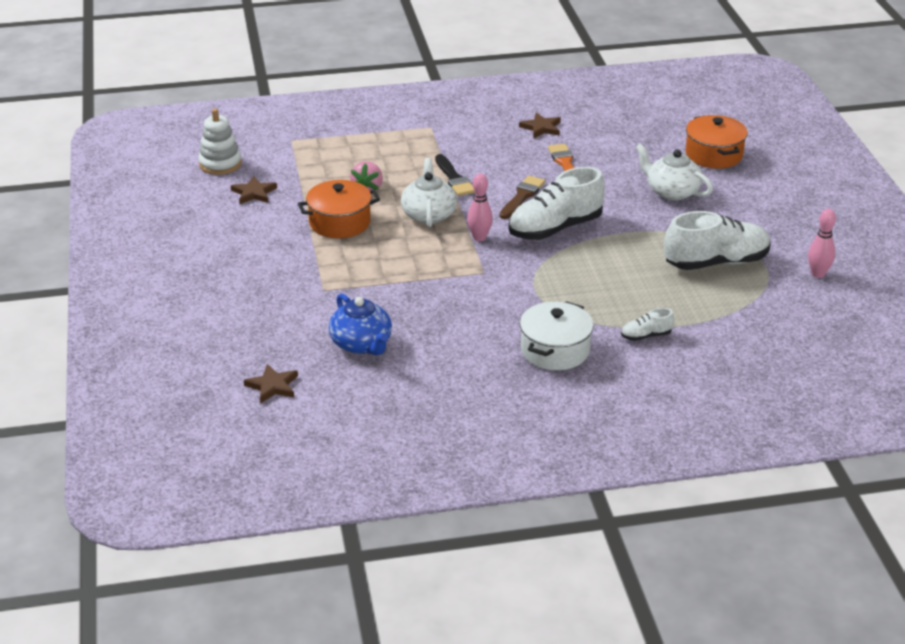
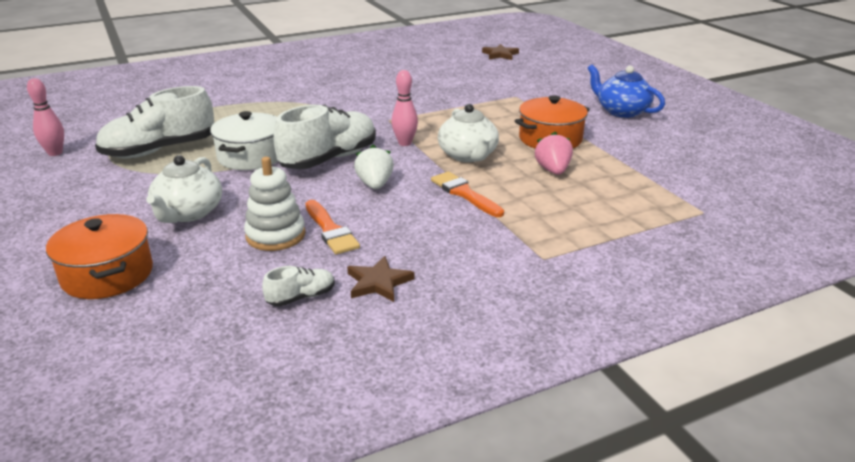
camera: 165 degrees right, 5 degrees down
white stacking toy [198,108,242,175] -> white stacking toy moved to [244,157,306,251]
brown star [231,176,277,204] -> none
blue teapot [329,293,392,355] -> blue teapot moved to [587,65,665,118]
black brush [435,154,475,196] -> orange brush [431,171,504,217]
brown brush [500,175,545,219] -> white strawberry [354,145,394,189]
white pot [520,301,594,370] -> white pot moved to [210,111,278,170]
white shoe [621,308,674,341] -> white shoe moved to [262,266,335,307]
white teapot [636,143,713,201] -> white teapot turned 75 degrees clockwise [146,155,222,223]

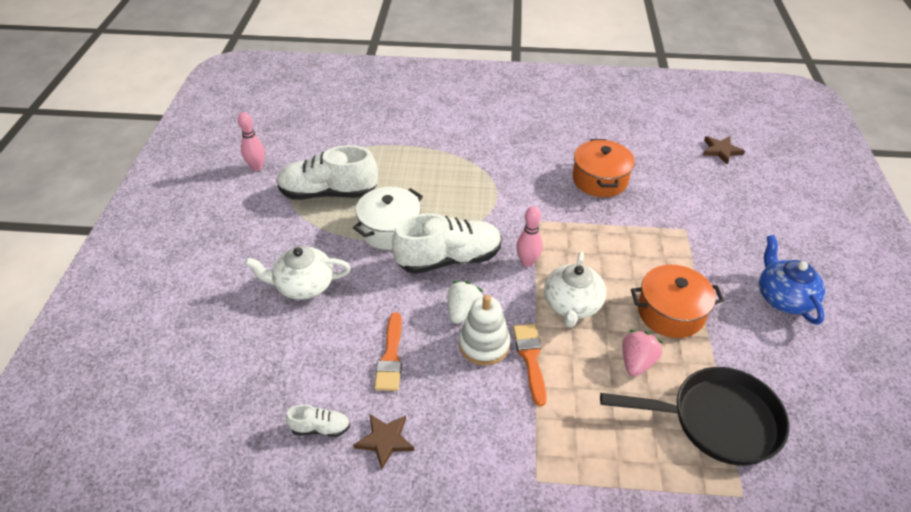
camera: 30 degrees right, 15 degrees up
orange pot [46,214,153,299] -> orange pot moved to [573,139,635,197]
white teapot [146,155,222,223] -> white teapot turned 45 degrees clockwise [245,246,351,300]
white stacking toy [244,157,306,251] -> white stacking toy moved to [459,295,510,365]
none -> black pan [600,367,790,465]

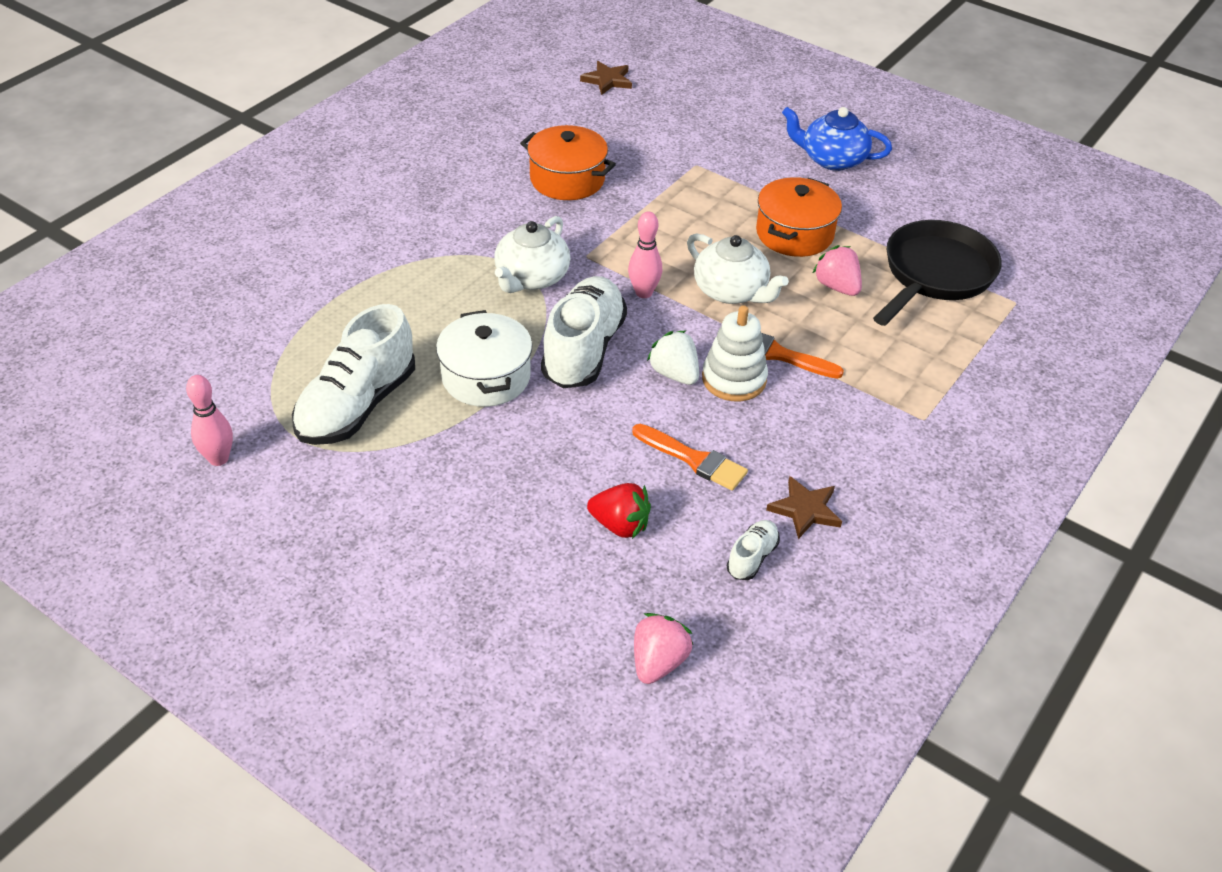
camera: 60 degrees left, 0 degrees up
white teapot [245,246,351,300] -> white teapot moved to [494,216,570,293]
none -> red strawberry [587,483,651,539]
none -> pink strawberry [634,613,693,684]

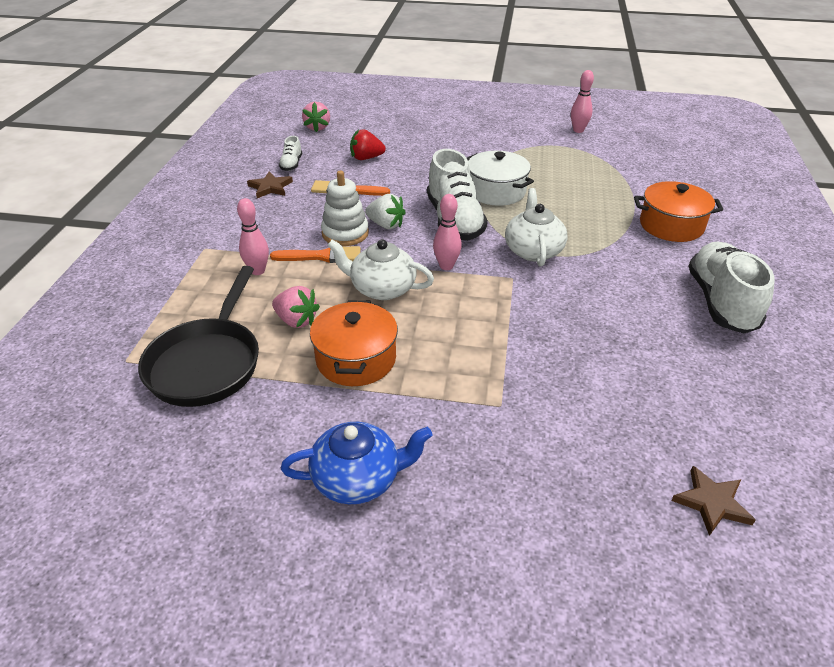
camera: 155 degrees right, 5 degrees down
white shoe [292,304,415,445] -> white shoe moved to [688,241,775,333]
orange pot [520,125,616,200] -> orange pot moved to [634,181,723,242]
none -> pink bowling pin [237,198,269,275]

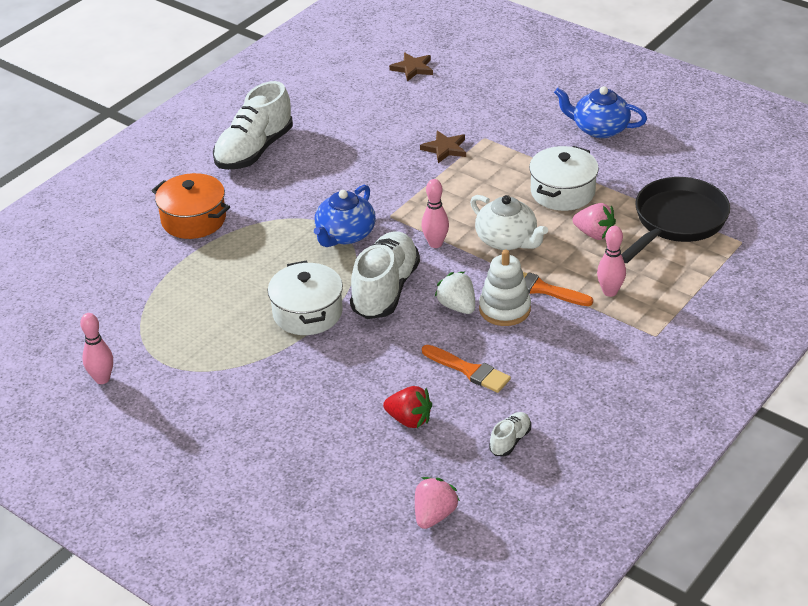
camera: 150 degrees left, 0 degrees up
brown star [247,172,293,198] -> brown star moved to [420,131,466,163]
pink strawberry [272,286,320,328] -> pink strawberry turned 150 degrees clockwise [572,203,616,240]
orange pot [310,300,398,386] -> white pot [529,146,599,211]
white teapot [505,188,568,266] -> blue teapot [314,185,376,247]

